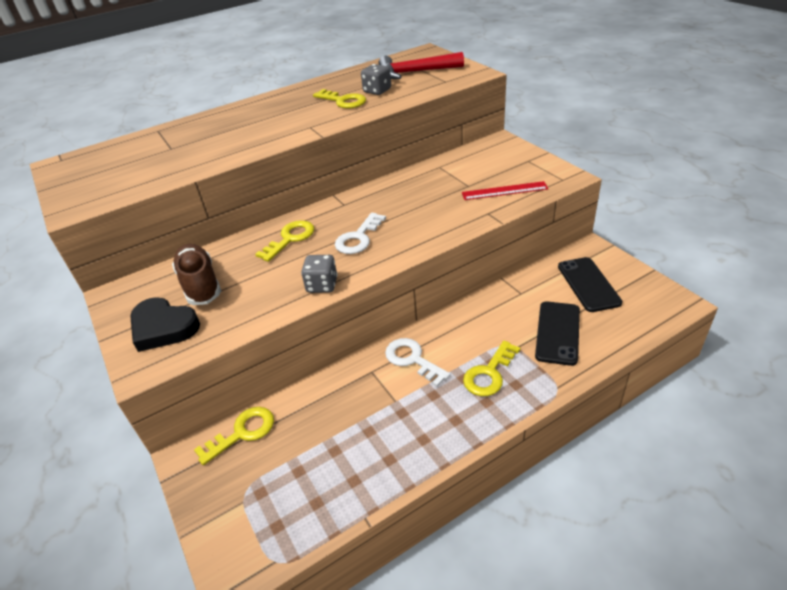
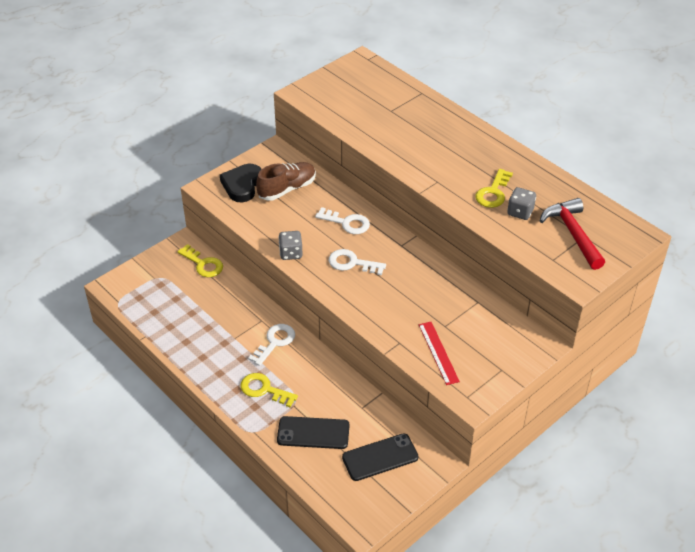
camera: 75 degrees right, 5 degrees up
yellow key [255,220,314,262] -> white key [315,207,370,234]

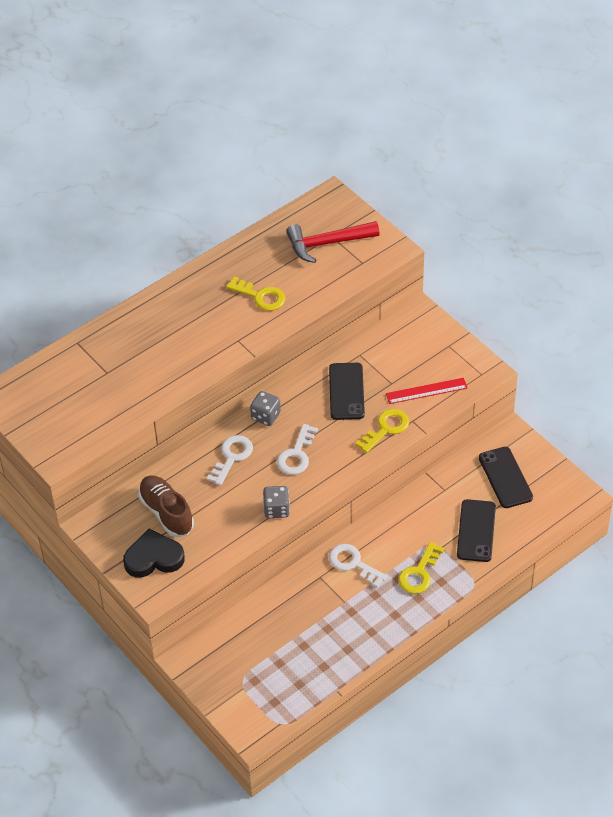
camera: 85 degrees left, 5 degrees up
yellow key [177,244,223,277] -> yellow key moved to [355,409,409,453]
black heart [220,164,262,202] -> black heart turned 150 degrees clockwise [123,529,185,578]
grey dice [507,187,536,220] -> grey dice moved to [250,391,281,426]
none -> black phone [329,363,365,420]

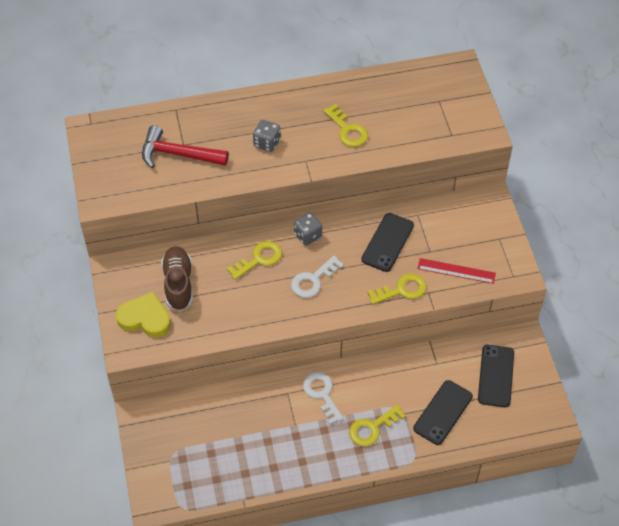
camera: 25 degrees right, 5 degrees up
black heart [123,529,185,578] -> yellow heart [116,292,171,338]
white key [207,435,253,486] -> yellow key [227,241,282,280]
grey dice [263,486,290,518] -> grey dice moved to [253,120,281,152]
red hammer [286,221,380,263] -> red hammer moved to [142,125,229,168]

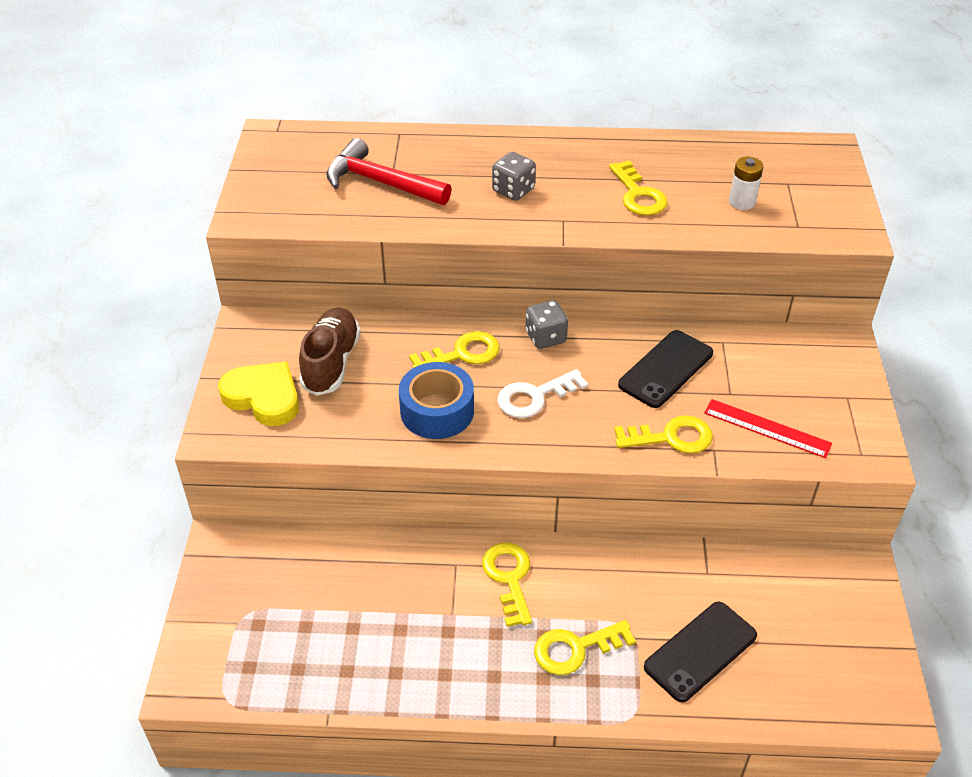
camera: 15 degrees right, 10 degrees down
white key [303,372,344,425] -> yellow key [482,542,532,627]
black phone [478,345,514,407] -> none
none -> blue tape [399,362,474,439]
none -> white battery [729,157,763,210]

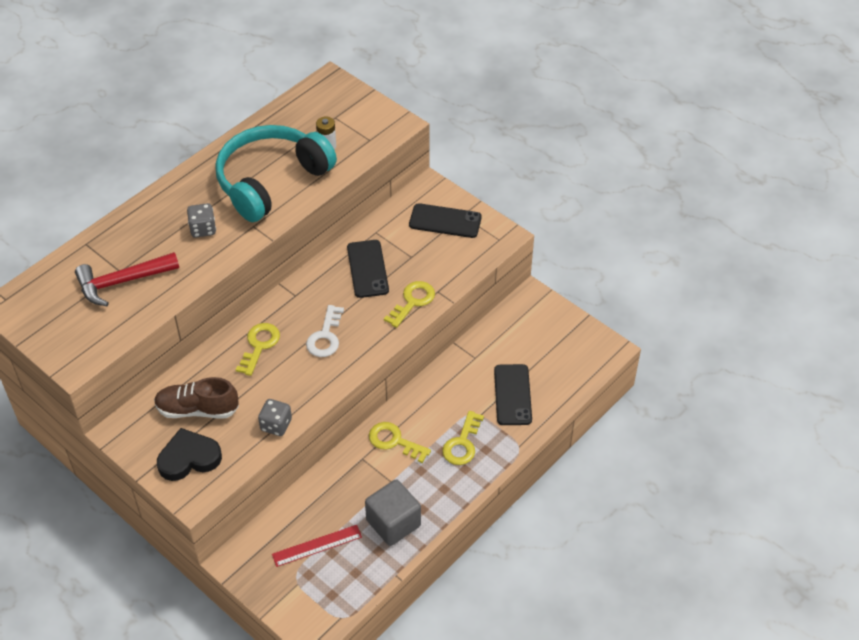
camera: 50 degrees left, 5 degrees up
yellow heart [218,361,299,426] -> black heart [157,428,222,481]
brown shoe [299,307,361,396] -> brown shoe turned 45 degrees counterclockwise [154,377,239,418]
blue tape [399,362,474,439] -> none
grey dice [526,300,568,349] -> grey dice moved to [258,399,292,436]
yellow key [609,160,668,216] -> turquoise headphones [215,125,337,222]
red ruler [704,399,832,458] -> red ruler moved to [272,525,362,567]
none -> grey cube [365,479,421,546]
none -> black phone [409,203,482,238]

